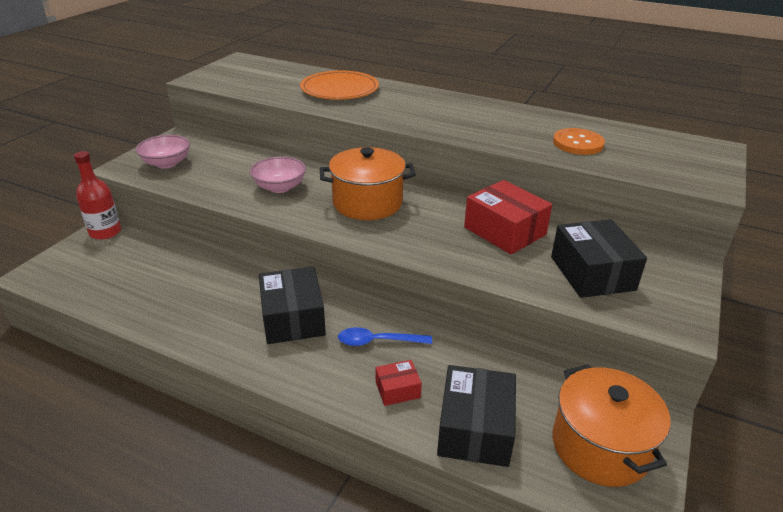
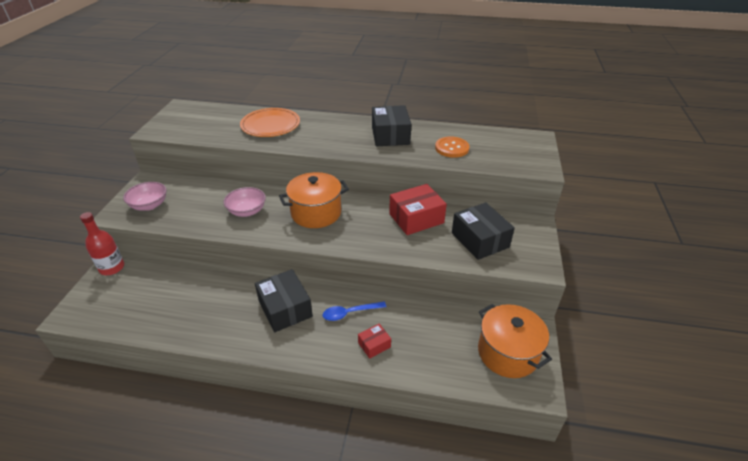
camera: 15 degrees left, 5 degrees up
black box [437,365,516,467] -> black box moved to [372,105,411,146]
red box [464,180,552,254] -> red box turned 60 degrees counterclockwise [389,184,447,235]

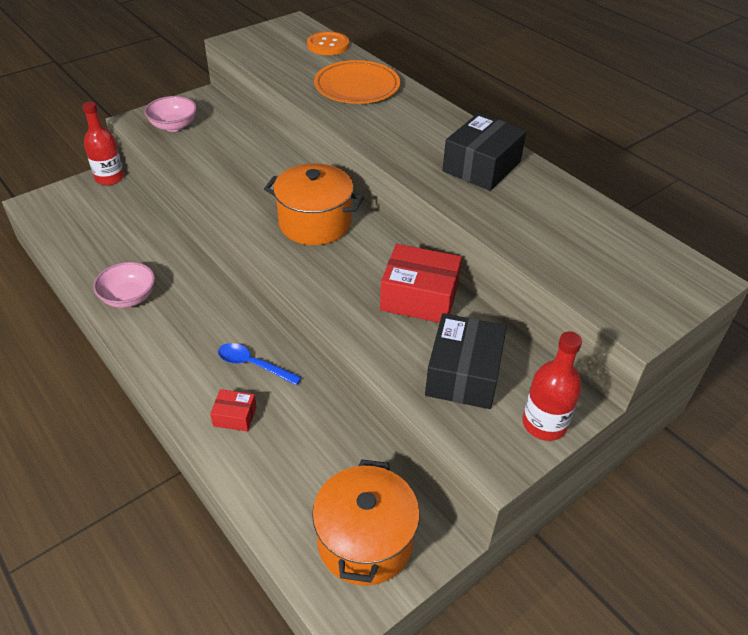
camera: 40 degrees right, 5 degrees up
pink bowl [224,187,266,217] -> pink bowl moved to [93,262,155,308]
black box [255,269,313,332] -> none
orange button [435,137,470,158] -> orange button moved to [307,31,349,55]
none -> red bottle [522,331,582,441]

